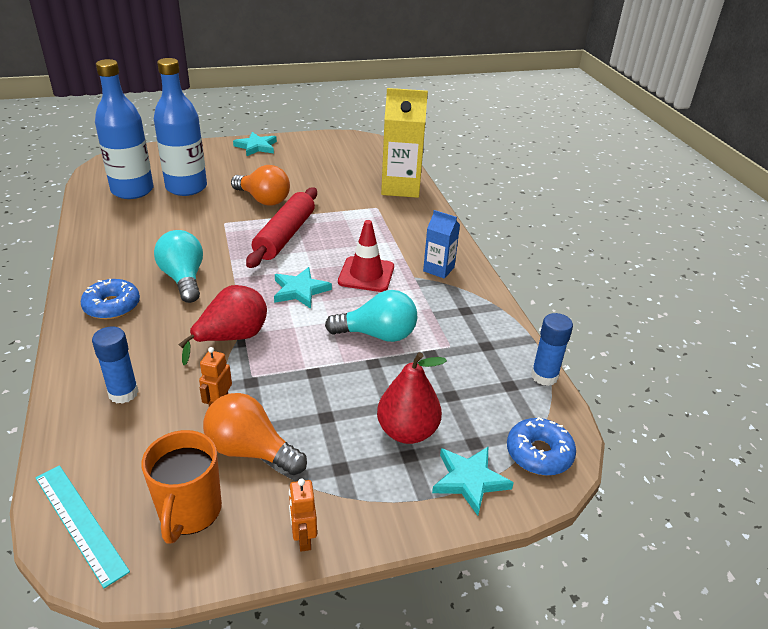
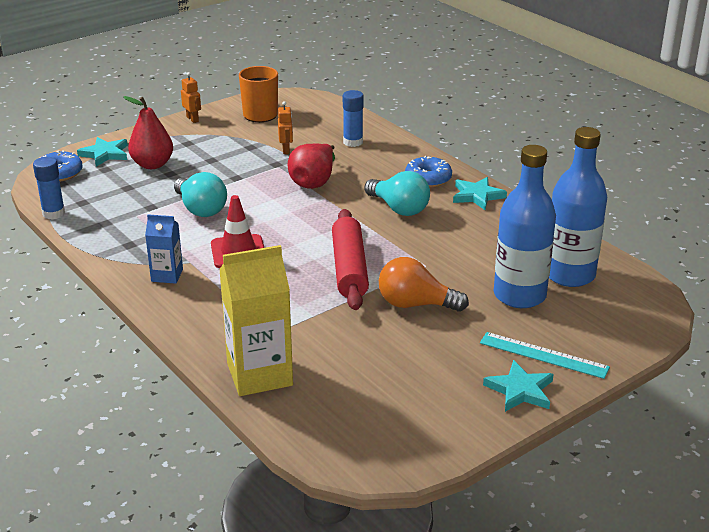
camera: 160 degrees right, 5 degrees down
turquoise ruler [36,465,130,588] -> turquoise ruler moved to [480,332,610,379]
orange light bulb [203,393,307,475] -> none
turquoise star [274,267,332,309] -> turquoise star moved to [453,177,507,210]
turquoise light bulb [325,290,418,342] -> turquoise light bulb turned 105 degrees counterclockwise [174,172,227,217]

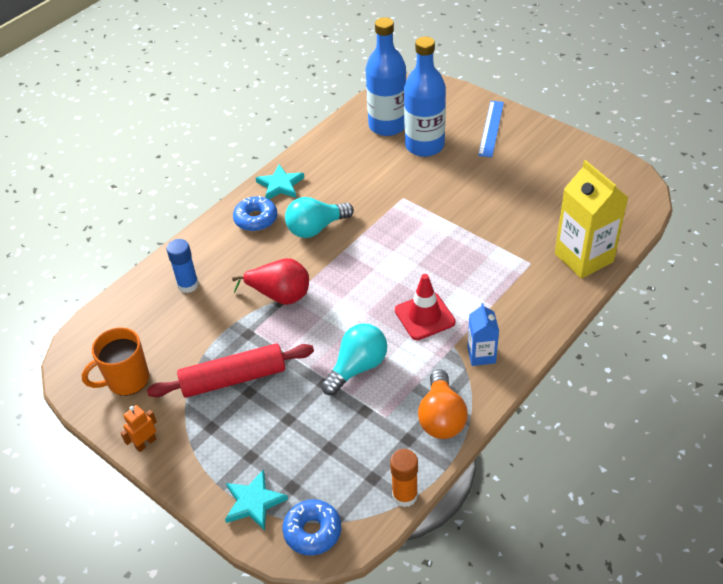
camera: 100 degrees left, 15 degrees up
blue glue stick [33,157,65,220] -> orange glue stick [390,449,418,507]
red pear [123,96,173,169] -> none
orange robot [278,101,293,154] -> none
red rolling pin [332,209,369,310] -> red rolling pin moved to [147,343,314,398]
turquoise light bulb [364,171,430,216] -> turquoise light bulb turned 150 degrees counterclockwise [285,197,354,238]
orange light bulb [379,257,469,312] -> orange light bulb moved to [418,369,468,439]
turquoise ruler [480,332,610,379] -> blue ruler [478,101,504,157]
turquoise star [483,360,554,412] -> none

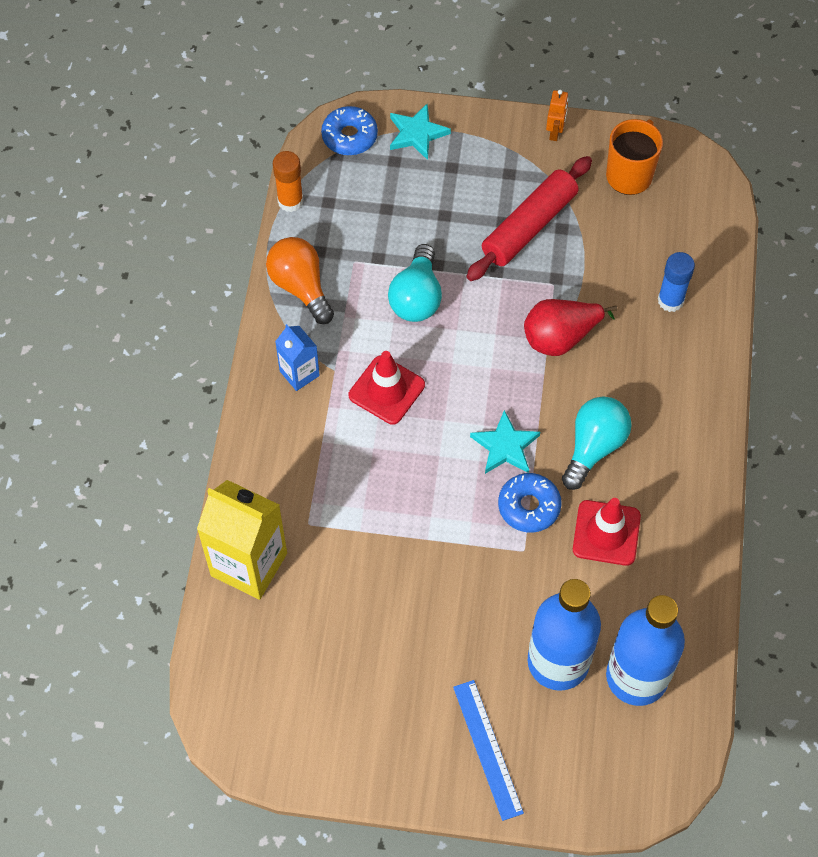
camera: 145 degrees right, 15 degrees up
blue donut [233,196,278,231] -> blue donut moved to [498,473,562,532]
turquoise star [256,164,304,199] -> turquoise star moved to [470,410,540,474]
none -> red traffic cone [573,498,641,566]

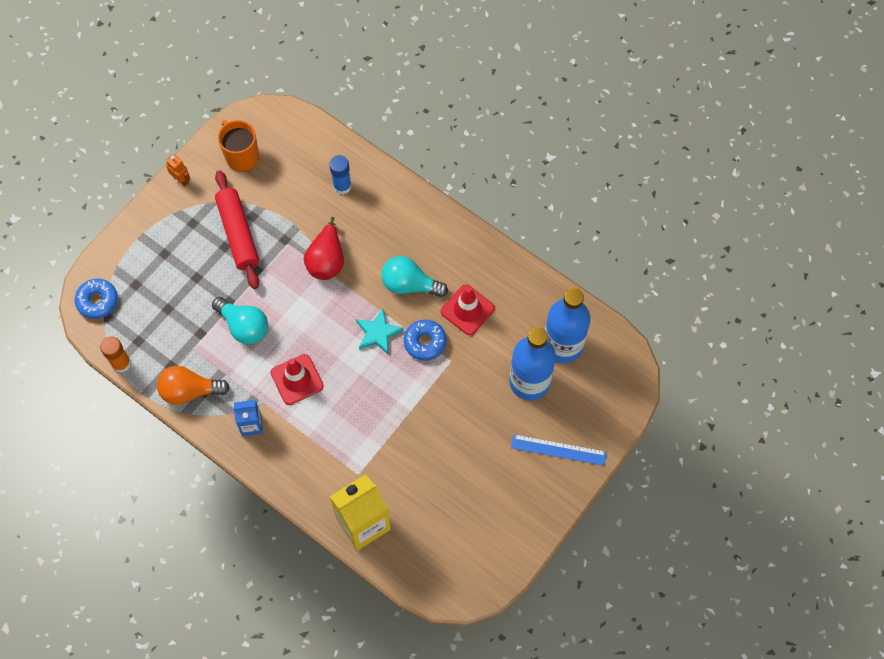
camera: 60 degrees left, 5 degrees up
turquoise star [390,104,451,160] -> none
turquoise light bulb [562,396,632,490] -> turquoise light bulb turned 45 degrees counterclockwise [381,256,448,297]

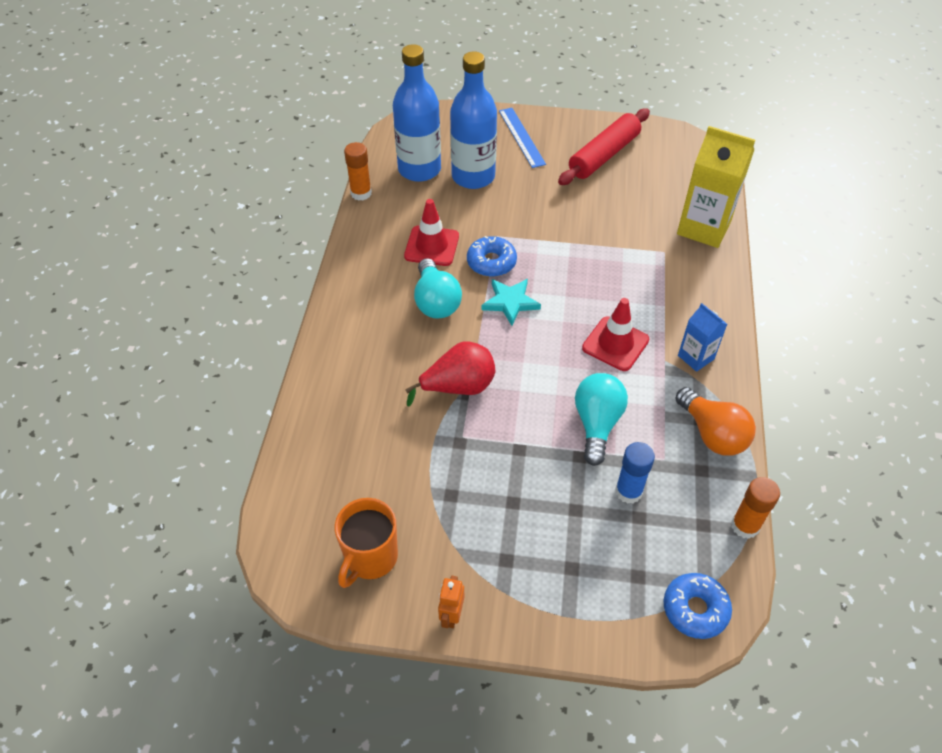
camera: 120 degrees left, 15 degrees down
red rolling pin [215,170,259,289] -> red rolling pin moved to [558,108,650,185]
blue glue stick [329,155,352,195] -> blue glue stick moved to [615,442,655,504]
none -> orange glue stick [344,142,372,200]

